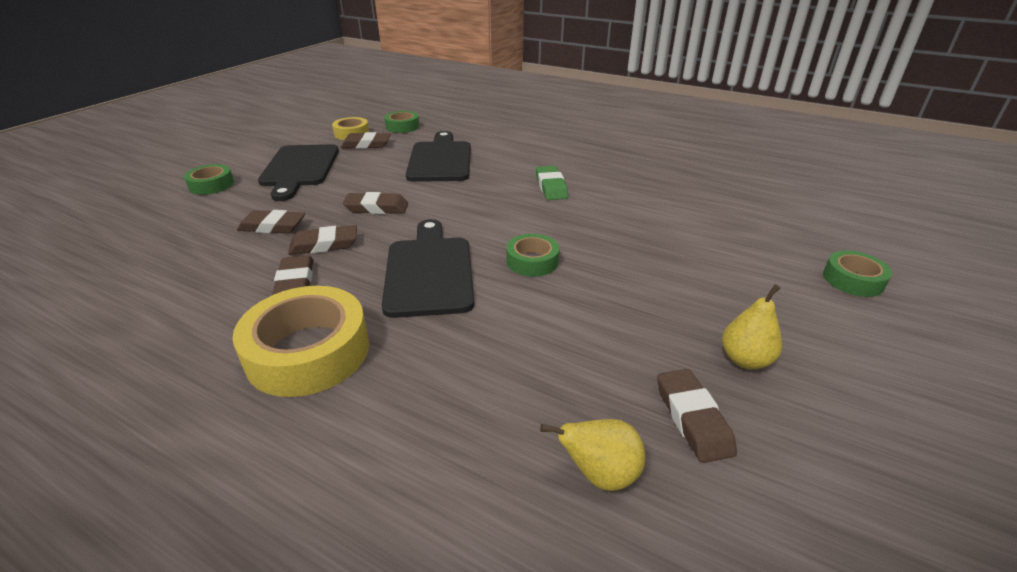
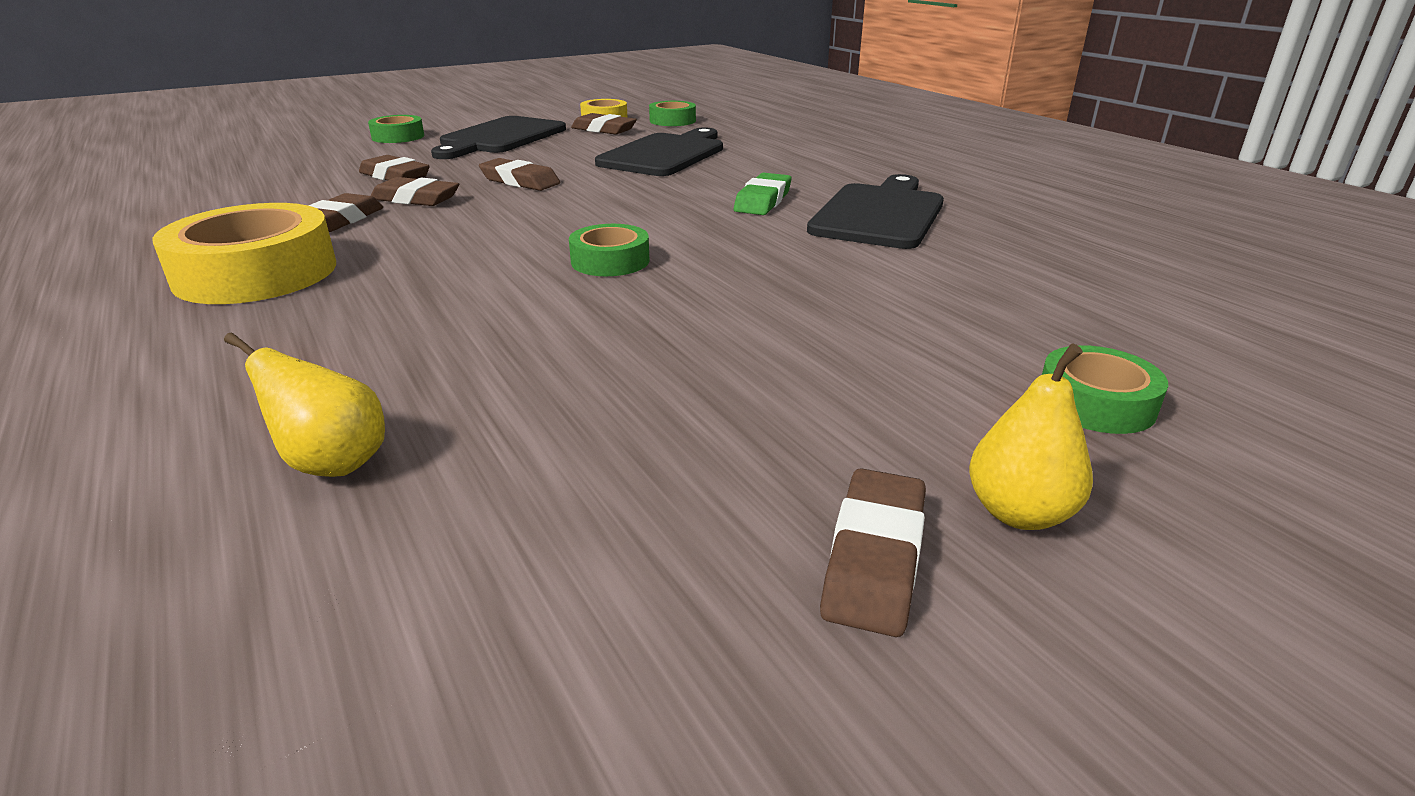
camera: 30 degrees right, 5 degrees down
black cutting board [382,219,474,318] -> black cutting board moved to [807,174,944,249]
brown eraser [657,369,737,463] -> brown eraser moved to [820,468,926,637]
yellow pear [722,284,782,370] -> yellow pear moved to [969,343,1093,530]

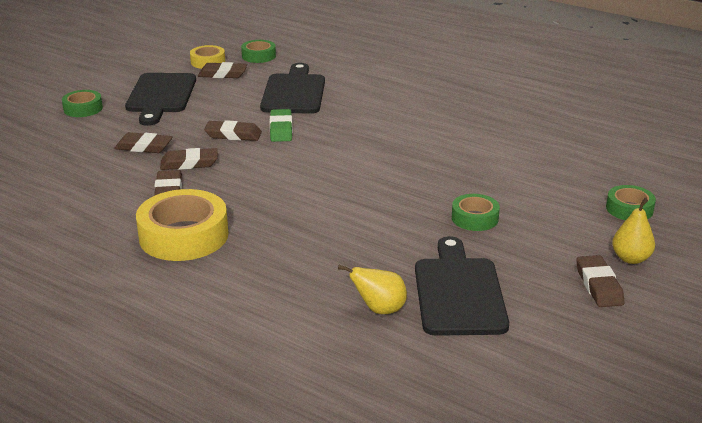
camera: 25 degrees left, 0 degrees up
green tape [569,224,650,276] -> green tape moved to [452,194,500,231]
green eraser [734,173,791,215] -> green eraser moved to [270,109,293,142]
black cutting board [807,174,944,249] -> black cutting board moved to [415,236,509,336]

